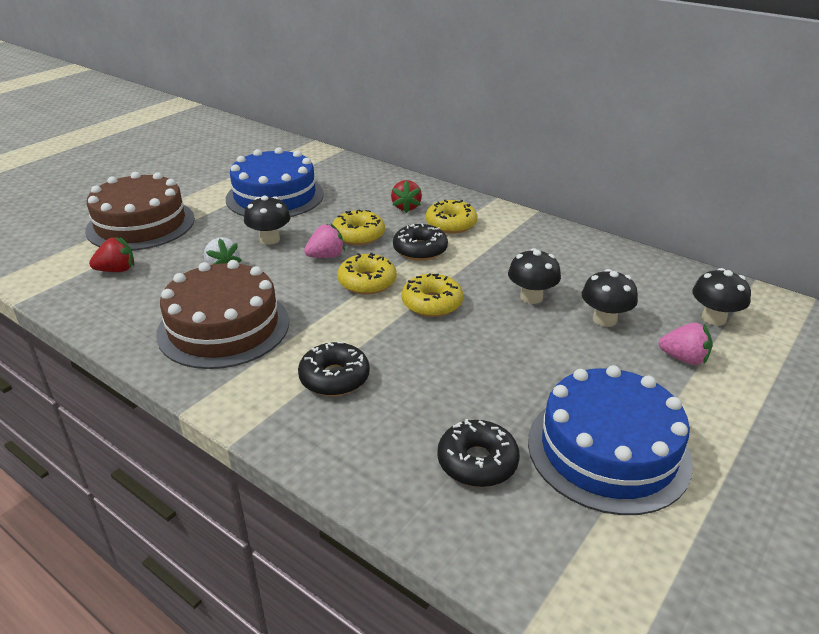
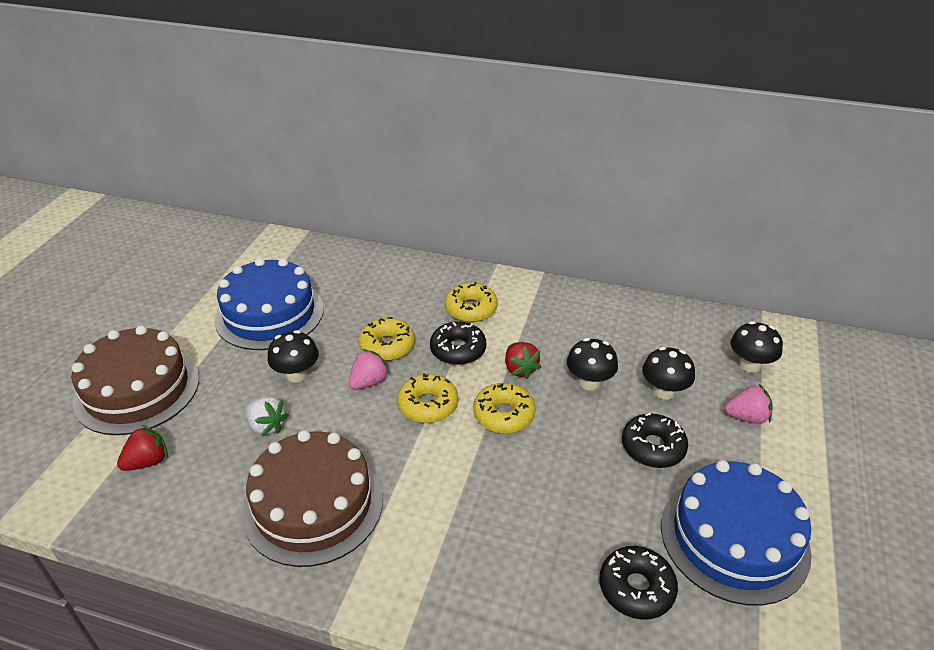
camera: 20 degrees left, 5 degrees up
black donut [298,342,370,396] -> black donut moved to [622,413,688,468]
red strawberry [391,180,422,213] -> red strawberry moved to [505,342,541,379]

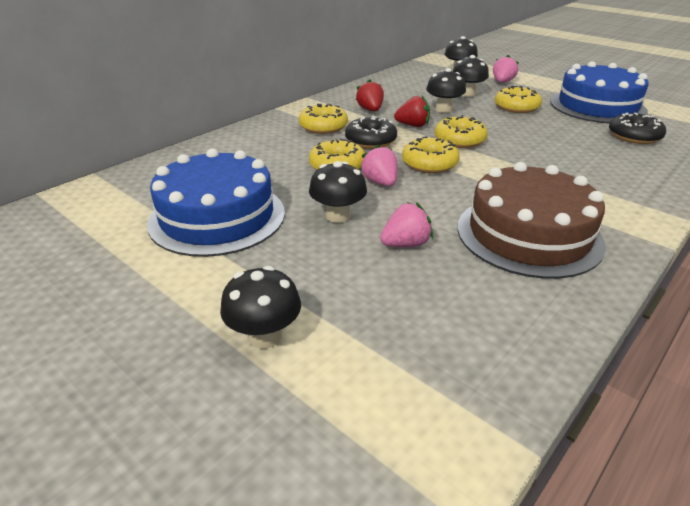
camera: 65 degrees left, 5 degrees down
brown cake [71,325,199,435] -> black mushroom [220,266,301,349]
red strawberry [117,425,168,471] -> red strawberry moved to [356,79,384,111]
white strawberry [246,396,289,436] -> pink strawberry [380,202,433,247]
black donut [622,413,688,468] -> yellow donut [495,86,542,113]

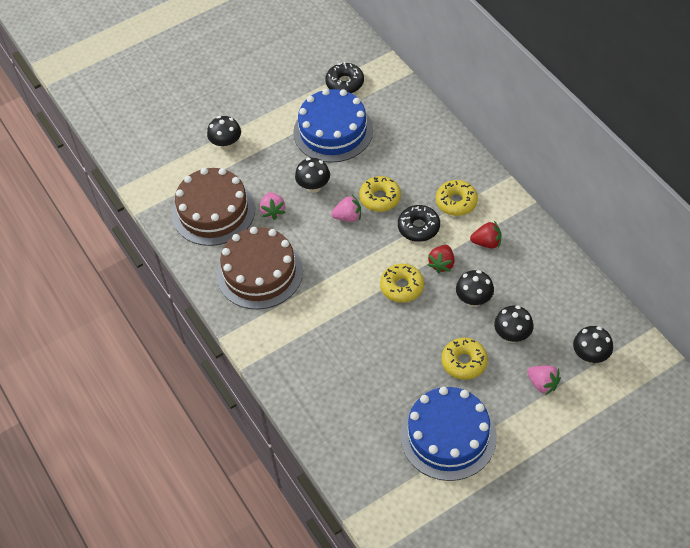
camera: 110 degrees right, 20 degrees up
yellow donut [402,136,460,173] -> none
black donut [609,112,666,144] -> black donut moved to [325,62,364,93]
none -> brown cake [172,168,255,246]

